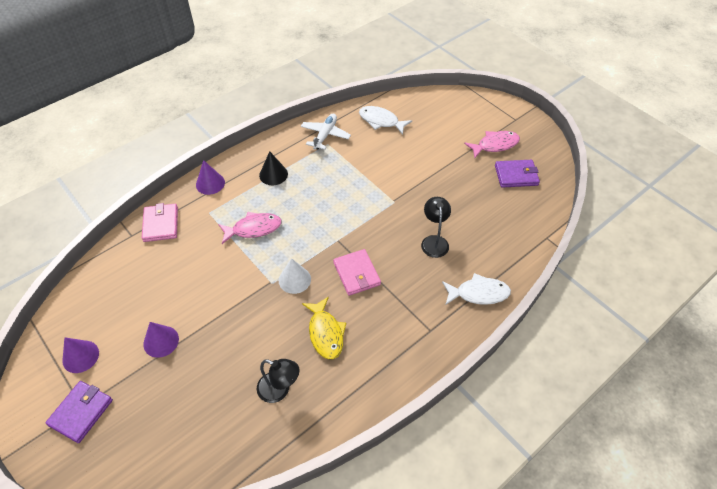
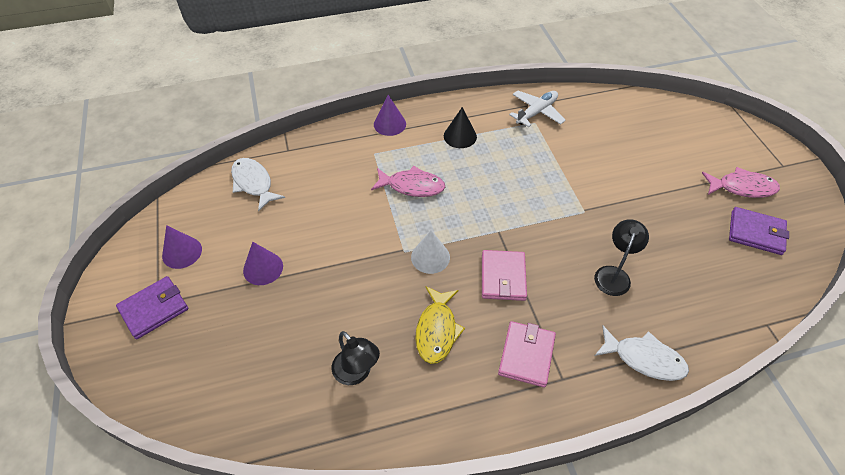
camera: 25 degrees right, 0 degrees up
pink wallet [142,203,178,242] -> pink wallet moved to [498,321,556,387]
white fish [359,106,412,135] -> white fish moved to [231,158,285,212]

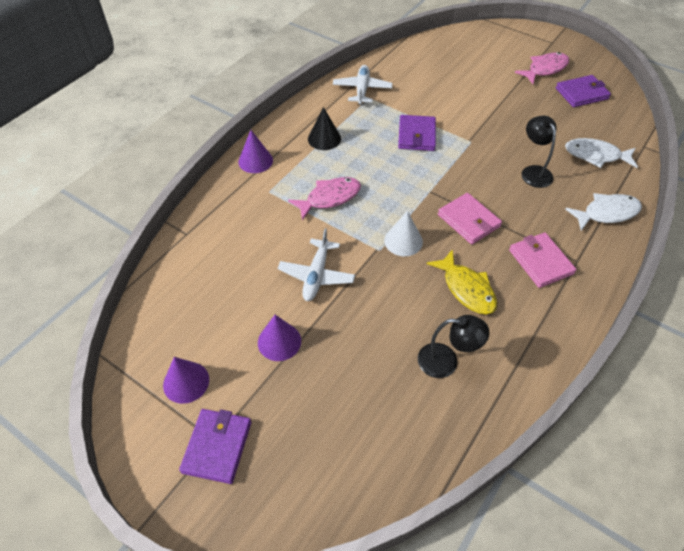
camera: 40 degrees left, 0 degrees up
white fish [231,158,285,212] -> white fish moved to [565,138,638,168]
none -> white plane [278,228,355,301]
none -> purple wallet [398,115,436,151]

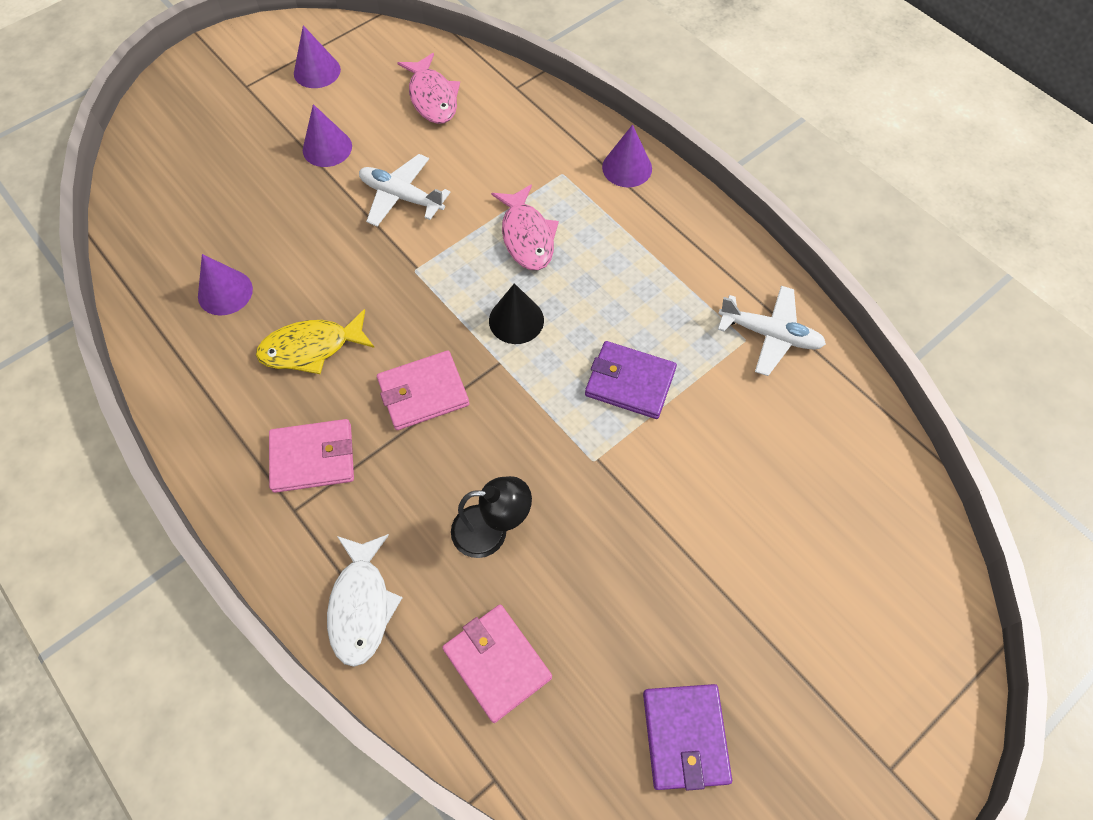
camera: 105 degrees right, 10 degrees up
purple wallet [179,409,251,484] -> none
black cone [308,107,341,150] -> black cone moved to [489,283,544,344]
white cone [384,211,423,256] -> none
black lamp [418,315,490,378] -> purple cone [198,254,253,316]
pink fish [515,52,569,84] -> pink fish moved to [398,53,460,124]
white fish [565,138,638,168] -> pink wallet [442,605,552,723]

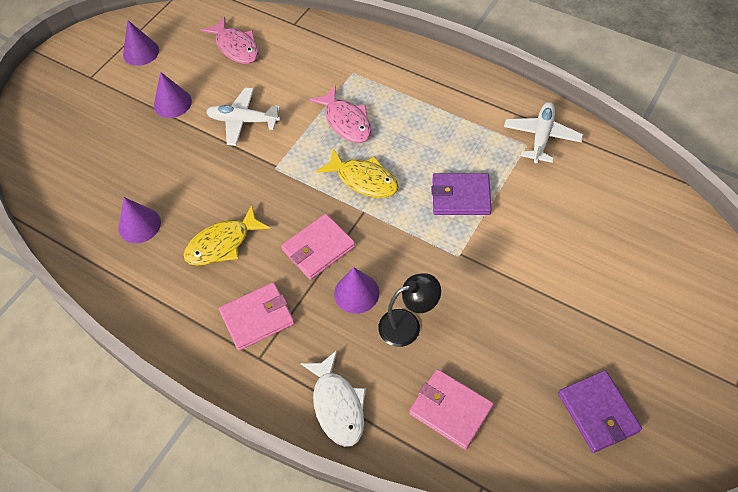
camera: 15 degrees left, 5 degrees down
black cone [489,283,544,344] -> yellow fish [316,148,399,198]
purple cone [602,125,652,187] -> purple cone moved to [334,267,379,314]
white plane [718,286,826,376] -> white plane turned 75 degrees counterclockwise [504,102,583,163]

